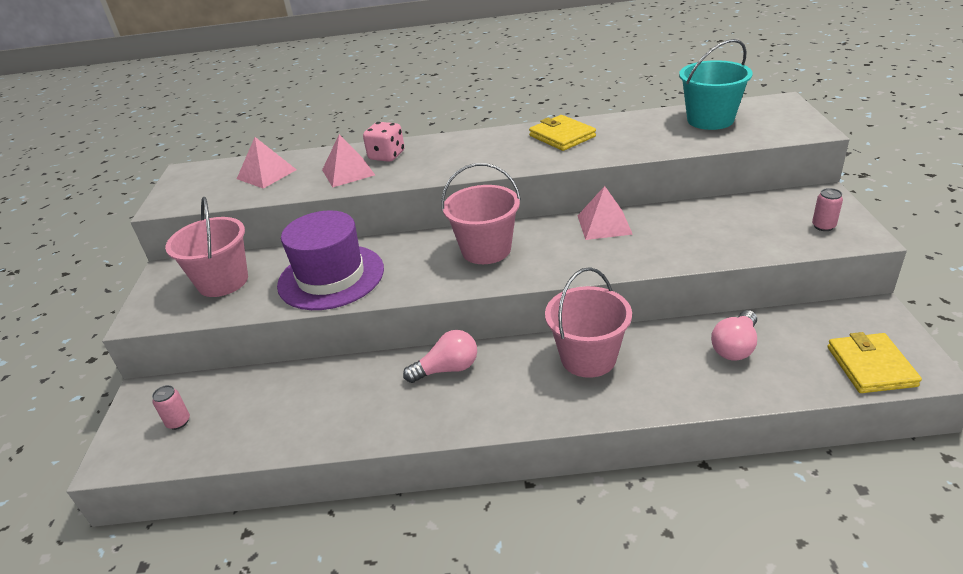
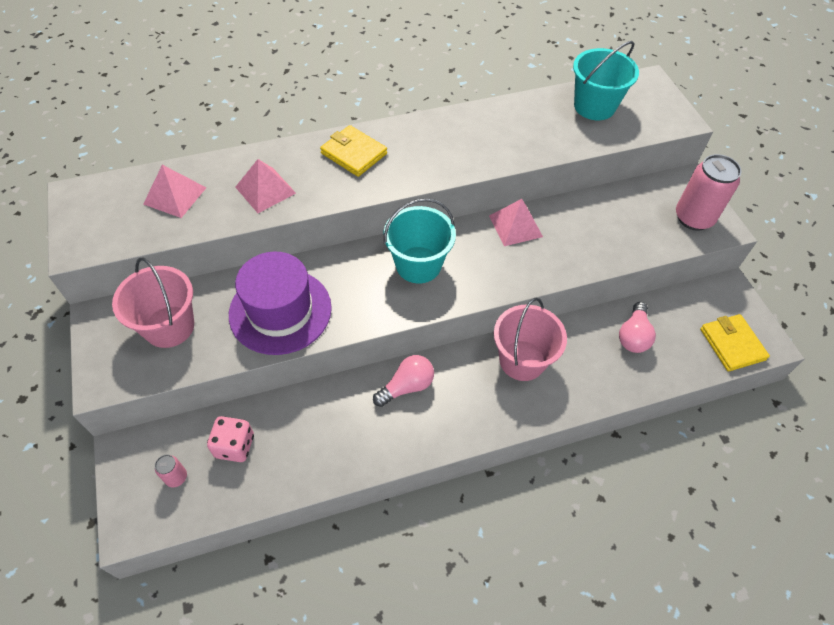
camera: 20 degrees left, 20 degrees up
pink dice [363,122,405,162] -> pink dice moved to [207,416,254,462]
pink bucket [441,163,521,264] -> turquoise bucket [384,198,456,284]
yellow wallet [529,115,596,151] -> yellow wallet moved to [320,125,387,177]
pink can [812,188,843,231] -> pink can [676,154,741,231], size x2.17

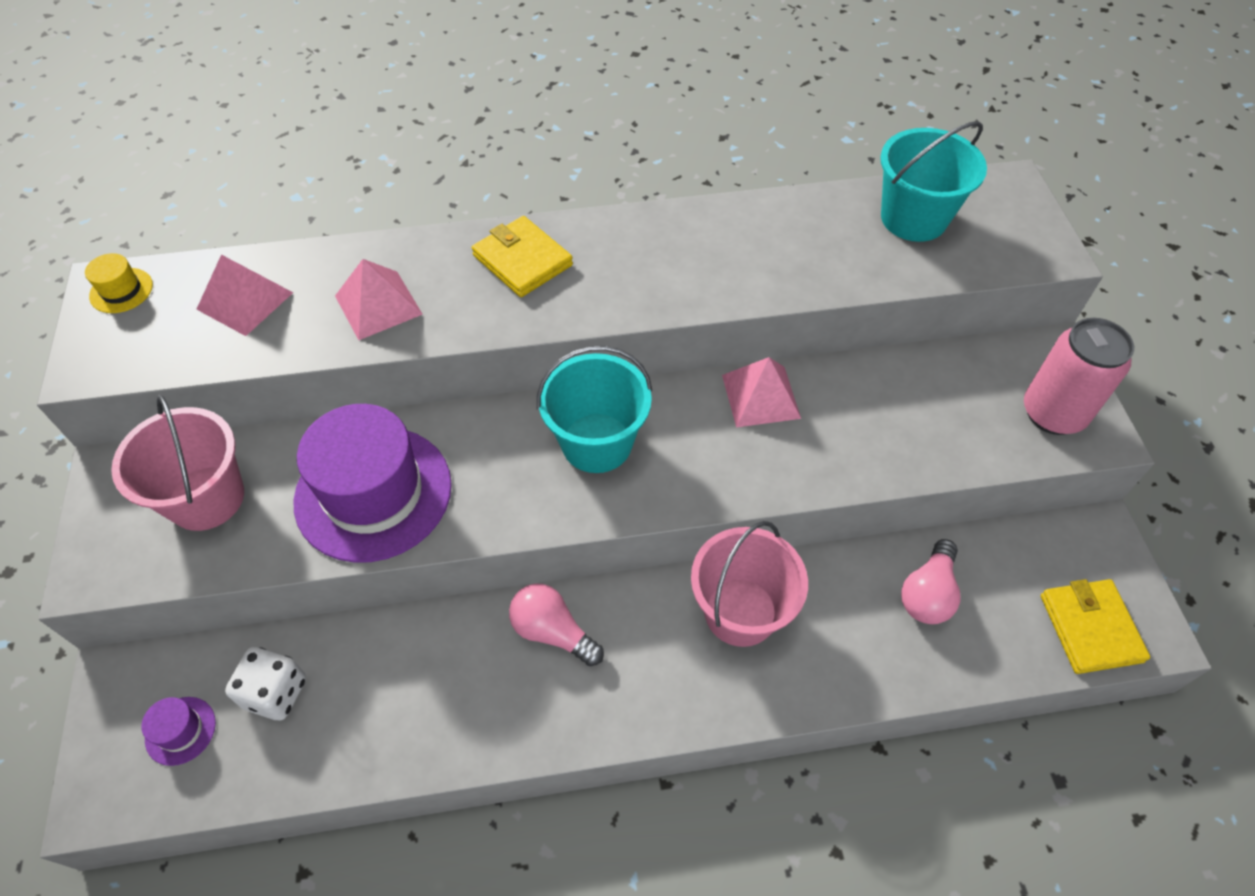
camera: 10 degrees right, 0 degrees up
pink can [155,455,187,487] -> purple hat [141,697,216,766]
pink dice [207,416,254,462] -> white dice [225,647,306,720]
pink light bulb [373,355,434,407] -> pink light bulb turned 120 degrees counterclockwise [509,584,604,666]
none -> yellow hat [85,253,153,313]

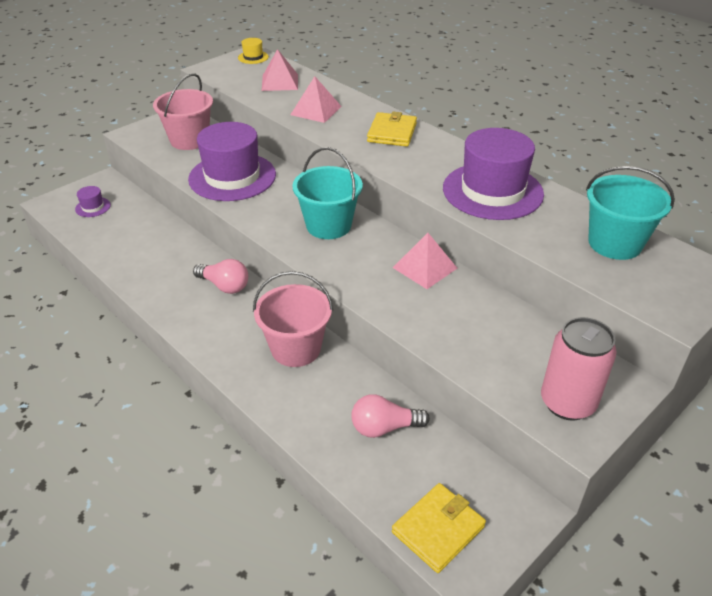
camera: 55 degrees right, 15 degrees down
white dice [225,647,306,720] -> none
pink light bulb [509,584,604,666] -> pink light bulb turned 120 degrees clockwise [193,259,248,294]
none -> purple hat [443,128,544,220]

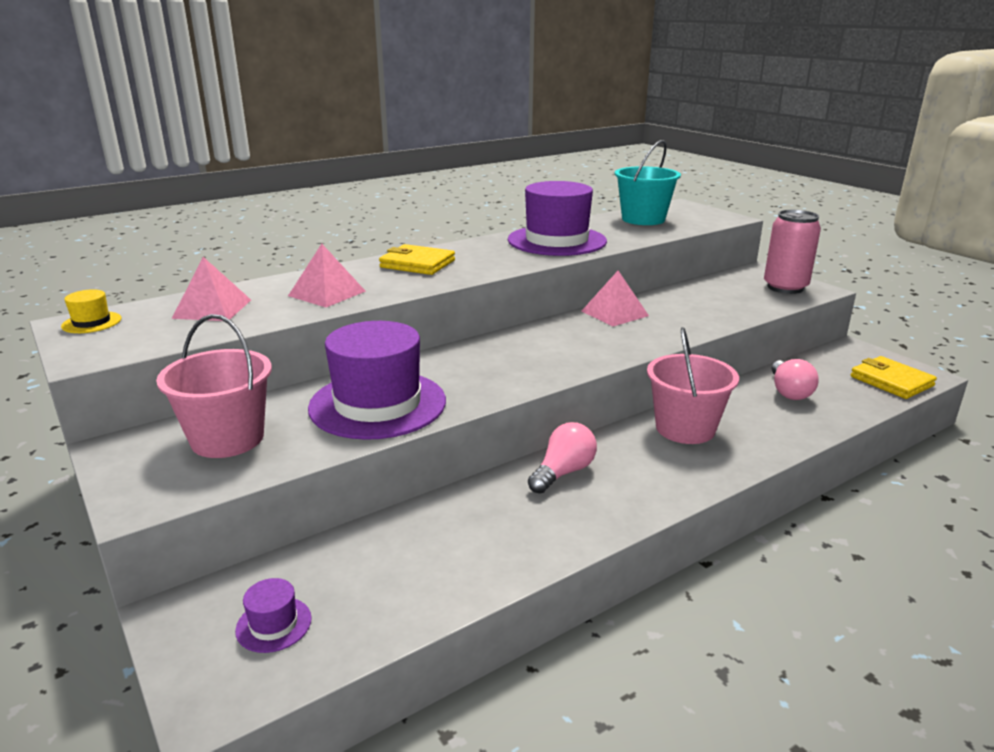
camera: 80 degrees left, 15 degrees down
turquoise bucket [293,147,363,239] -> none

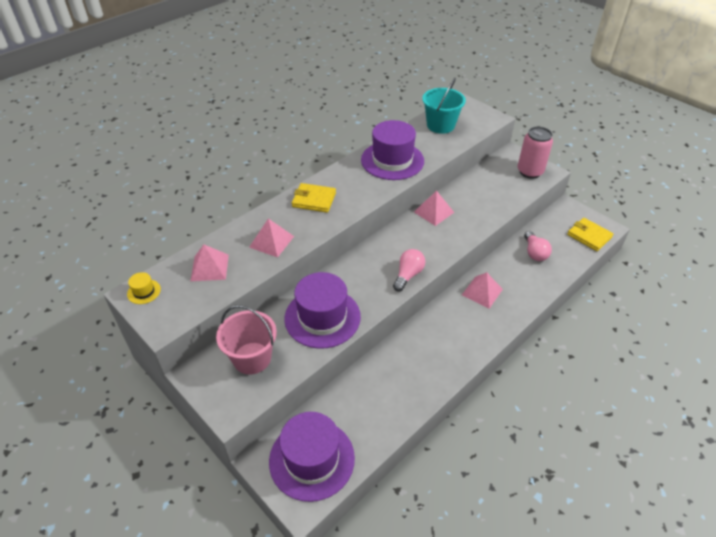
camera: 10 degrees left, 20 degrees up
purple hat [235,578,312,653] -> purple hat [269,412,355,502], size x2.43
pink light bulb [528,422,597,494] -> pink light bulb moved to [393,249,425,291]
pink bucket [647,327,739,444] -> pink pyramid [462,272,503,309]

